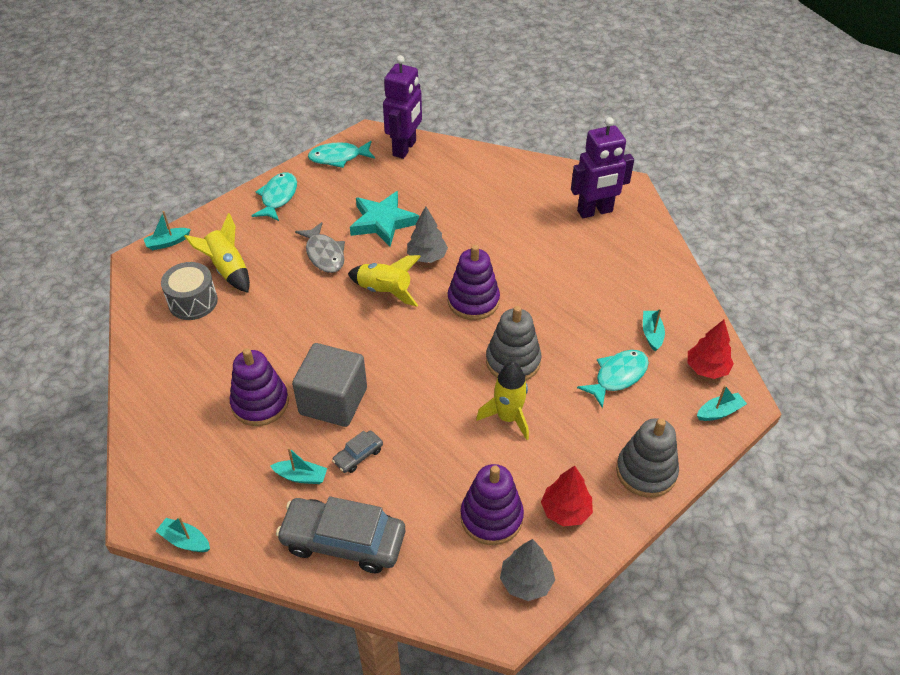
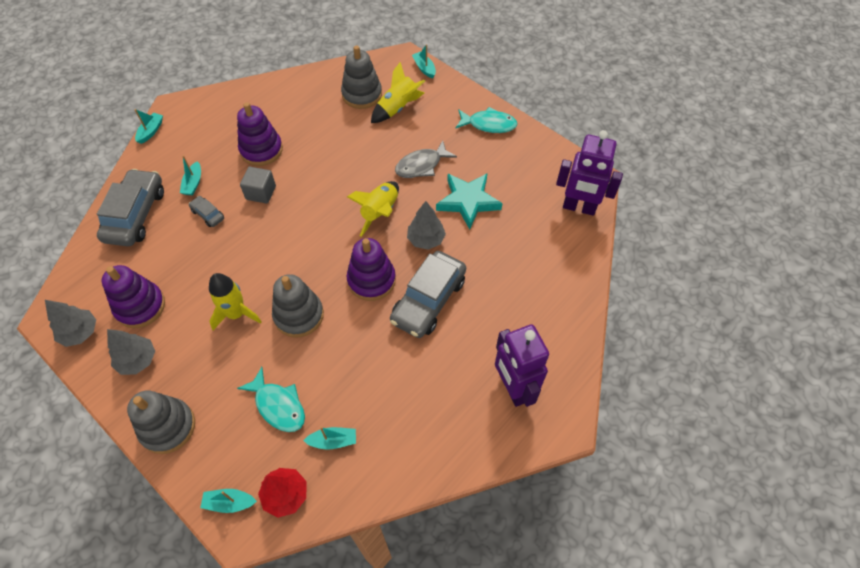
camera: 85 degrees right, 10 degrees up
grey drum [161,262,218,320] -> grey stacking toy [341,45,382,109]
grey cube [292,343,367,427] -> grey cube [240,167,276,204], size x0.58
turquoise fish [308,141,375,168] -> none
red tree [541,465,593,526] -> grey tree [107,329,155,375]
turquoise boat [697,385,747,421] -> turquoise boat turned 120 degrees clockwise [200,489,257,513]
none -> grey car [390,251,466,338]

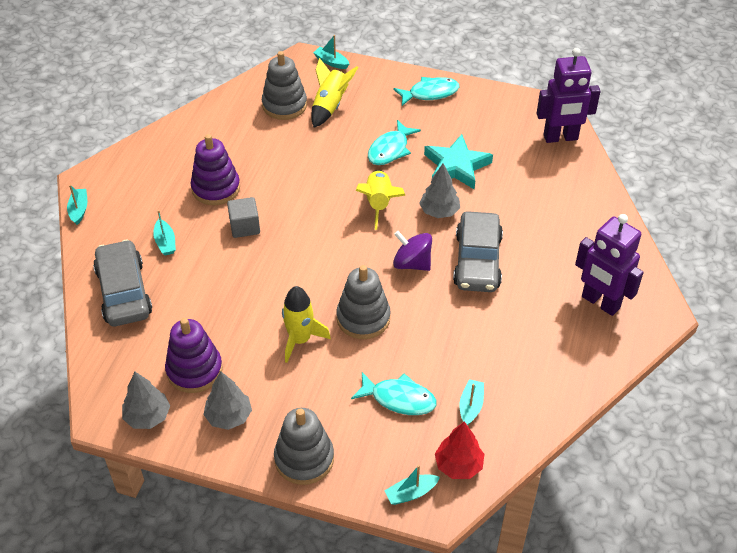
camera: 25 degrees left, 10 degrees down
grey car [189,196,224,227] -> none
turquoise boat [303,427,356,450] -> turquoise boat turned 45 degrees counterclockwise [459,379,484,425]
purple stacking toy [347,238,396,301] -> purple spinning top [393,231,432,271]
grey fish [395,141,457,178] -> turquoise fish [368,120,421,165]

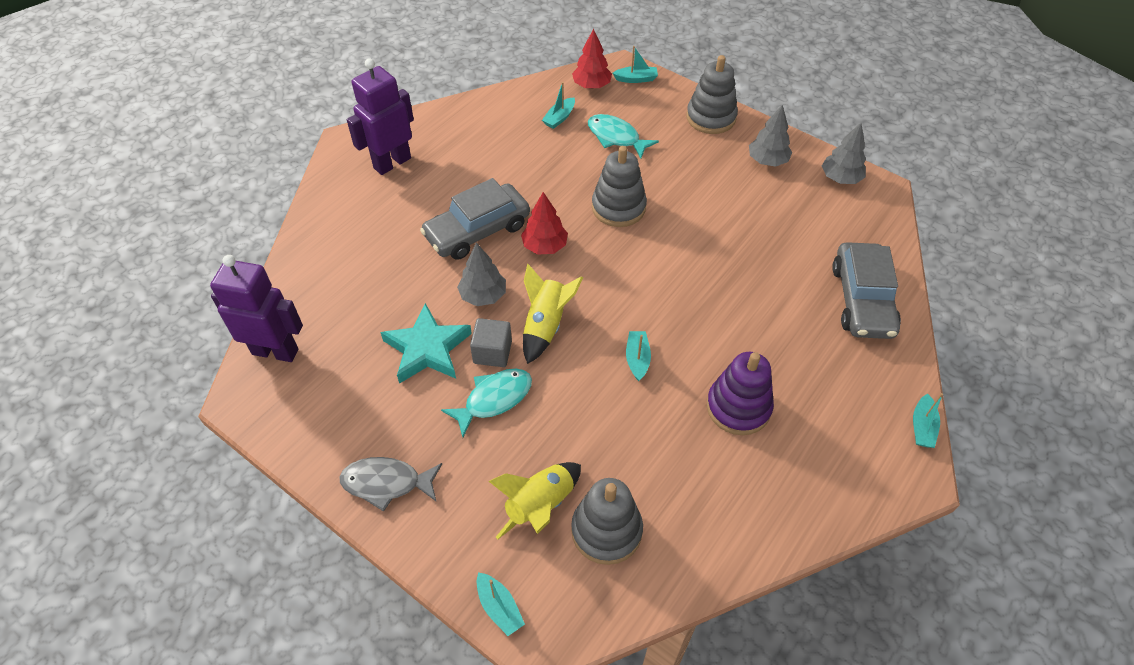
camera: 160 degrees left, 5 degrees up
turquoise boat [153,210,176,256] -> turquoise boat moved to [626,331,651,381]
purple stacking toy [165,318,223,393] -> none
grey cube [227,197,260,238] -> grey cube moved to [470,318,512,367]
yellow rocket [282,286,331,363] -> none
turquoise fish [393,77,460,106] -> grey fish [339,457,442,512]
purple spinning top [393,231,432,271] -> red tree [521,192,568,255]
grey car [453,211,503,292] -> grey car turned 150 degrees counterclockwise [420,178,530,260]
purple robot [575,214,644,316] -> purple robot turned 105 degrees counterclockwise [347,58,414,175]

